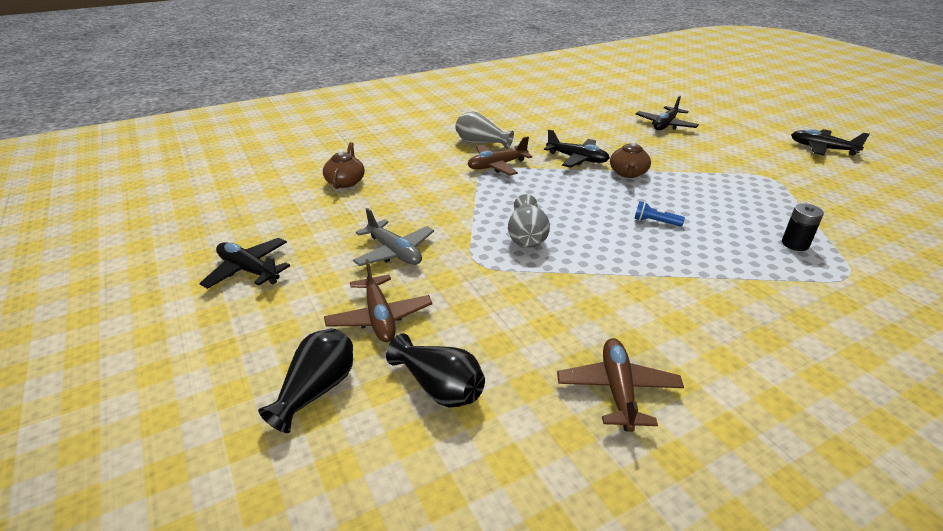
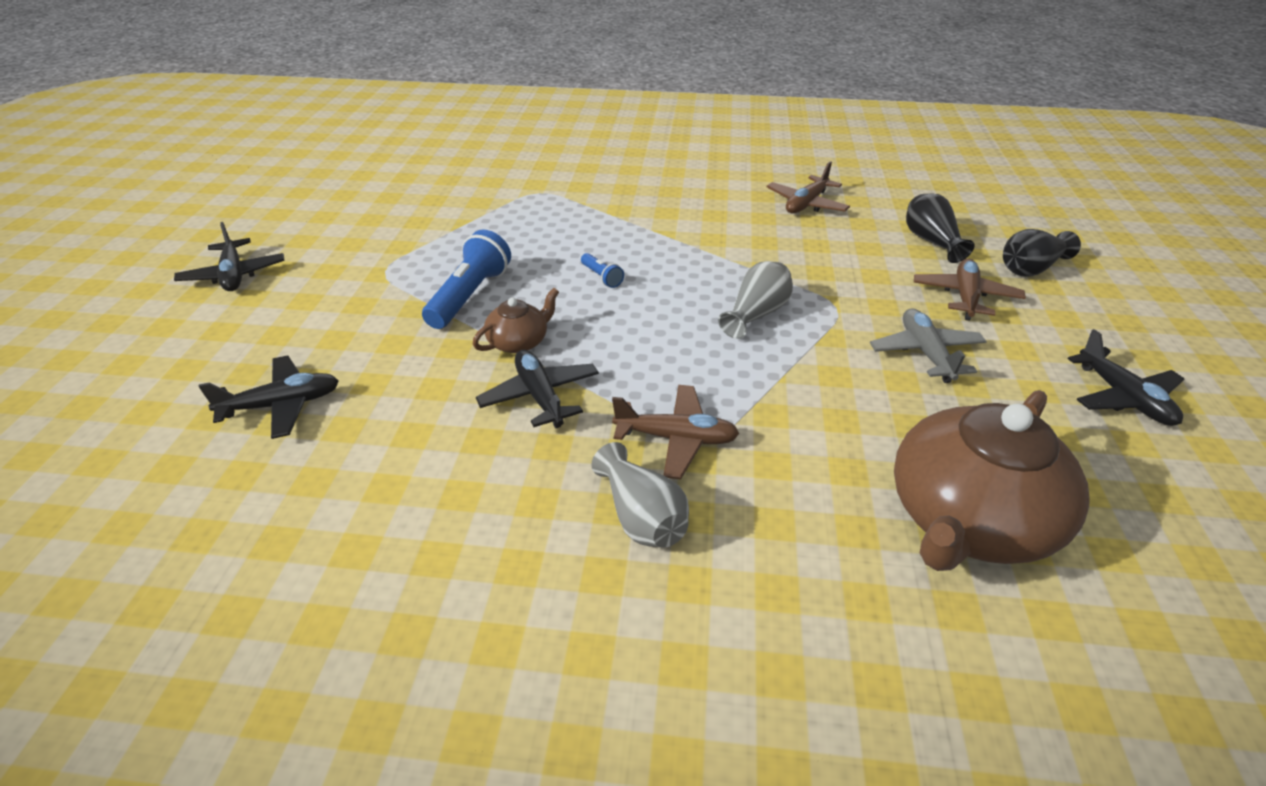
camera: 145 degrees left, 5 degrees up
brown teapot [323,142,365,189] -> brown teapot [894,390,1089,571], size x2.14
black battery [782,203,824,251] -> none
none -> blue flashlight [422,229,511,329]

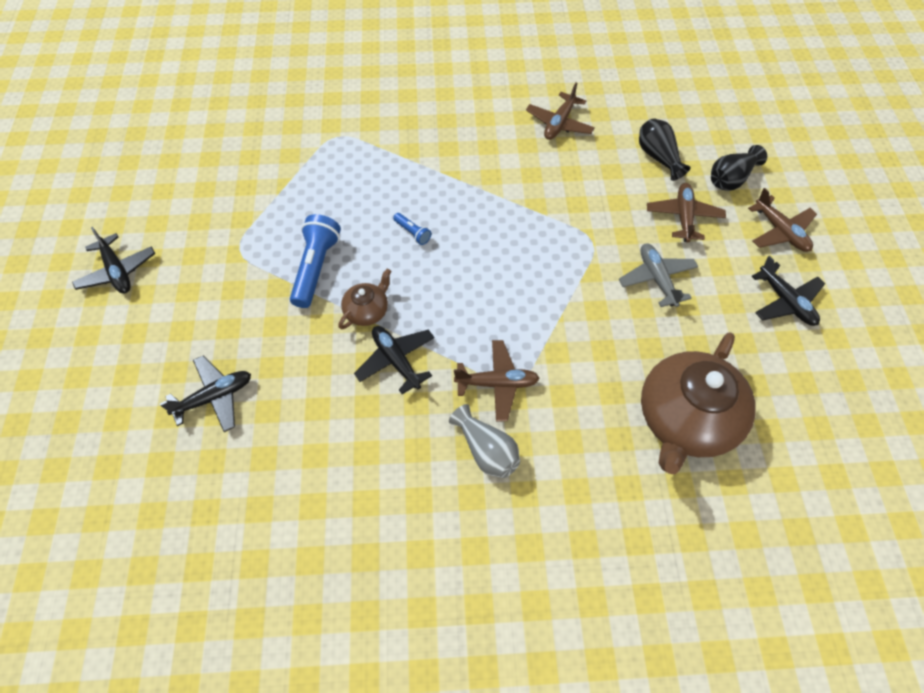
camera: 10 degrees left, 20 degrees up
grey vase [718,261,793,339] -> none
none -> brown plane [748,188,817,252]

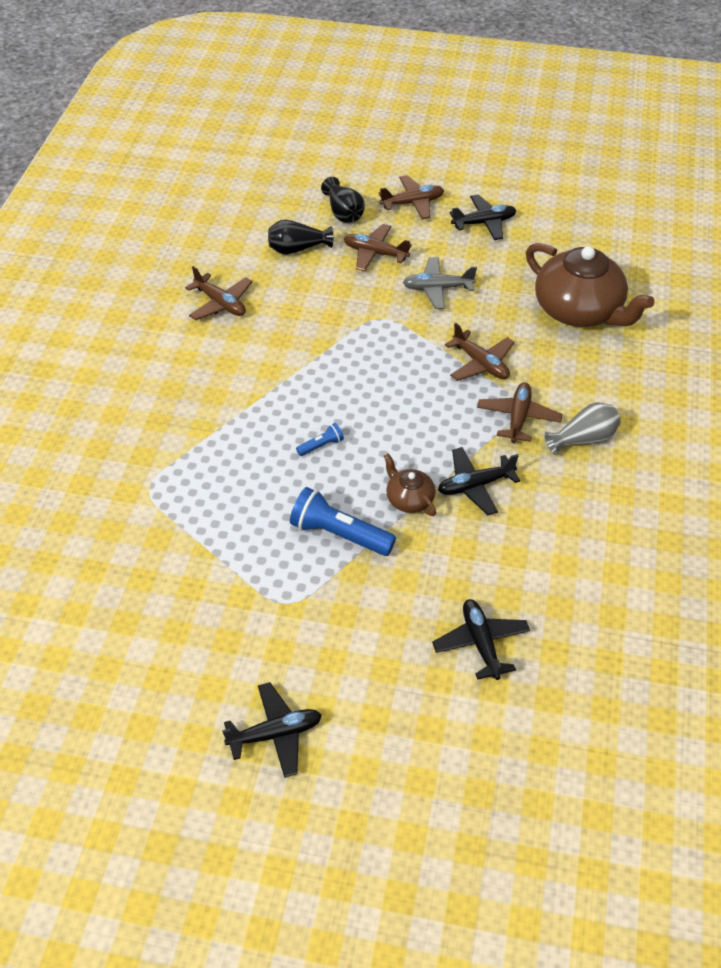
camera: 75 degrees left, 10 degrees down
none -> brown plane [445,323,514,381]

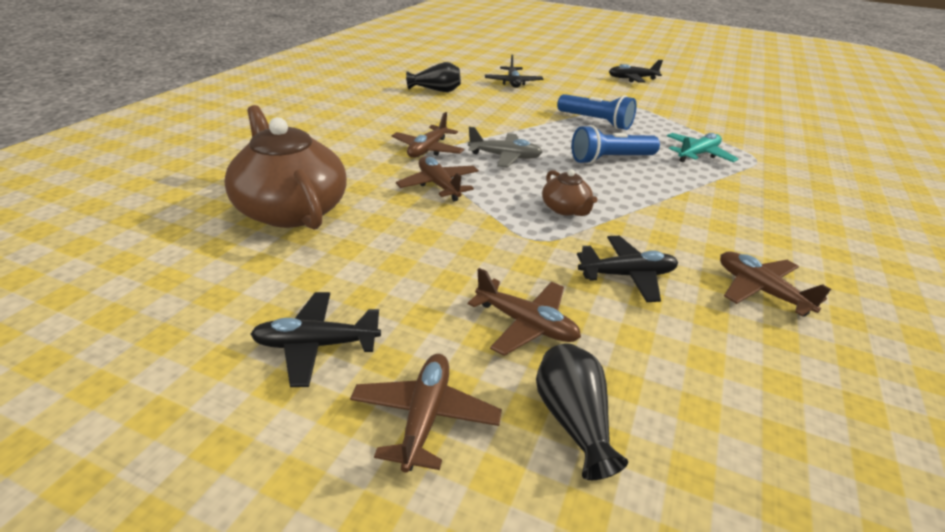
camera: 170 degrees left, 15 degrees down
black vase [268,220,333,255] -> black vase moved to [406,62,461,92]
blue flashlight [296,423,344,456] -> blue flashlight [571,125,660,164], size x2.05
brown plane [379,175,444,219] -> brown plane turned 105 degrees clockwise [350,354,502,473]
brown teapot [384,453,436,516] -> brown teapot moved to [542,169,598,216]
grey plane [403,257,477,309] -> grey plane moved to [468,127,543,168]
black plane [438,447,520,516] -> black plane moved to [577,236,678,302]
grey vase [544,402,621,455] -> none
none -> turquoise plane [667,133,738,162]

